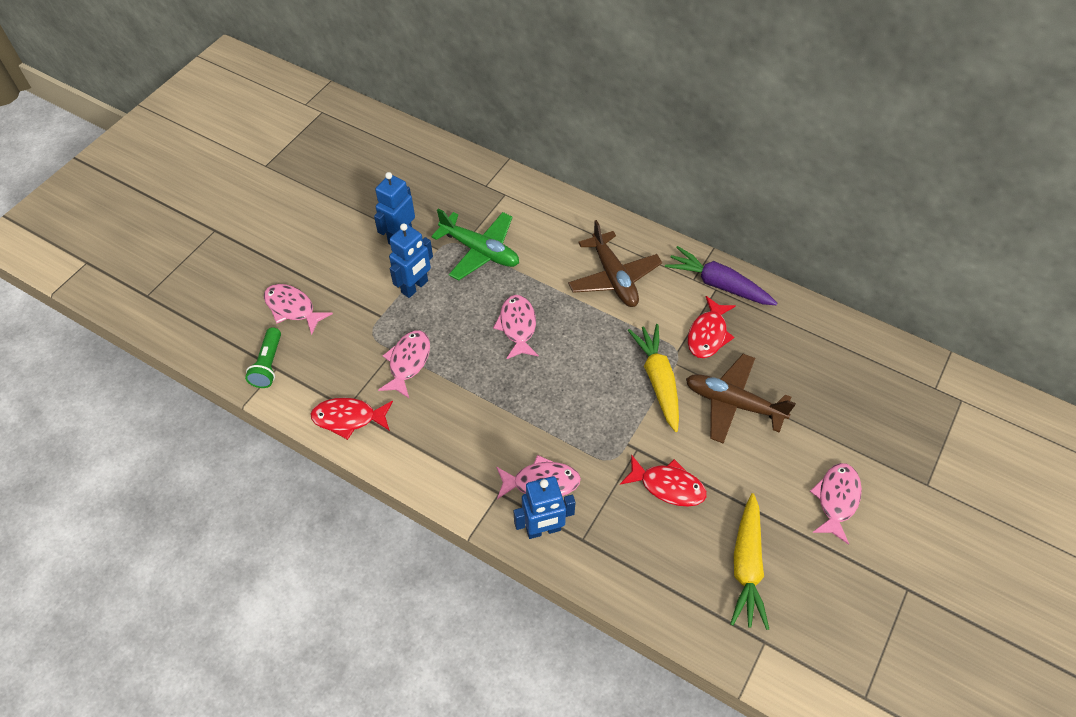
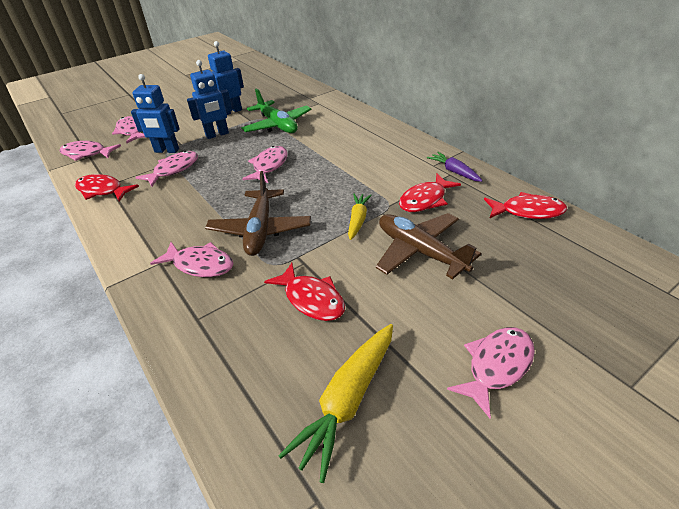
camera: 25 degrees right, 15 degrees down
green flashlight [245,327,281,388] -> pink fish [59,141,121,161]
blue robot [514,476,576,539] -> blue robot moved to [131,74,180,153]
brown plane [568,220,662,307] -> brown plane moved to [205,171,311,256]
yellow carrot [628,324,679,432] -> yellow carrot [348,194,372,240], size x0.61
purple carrot [665,246,778,305] -> purple carrot [427,152,483,182], size x0.61
none -> red fish [484,192,567,219]

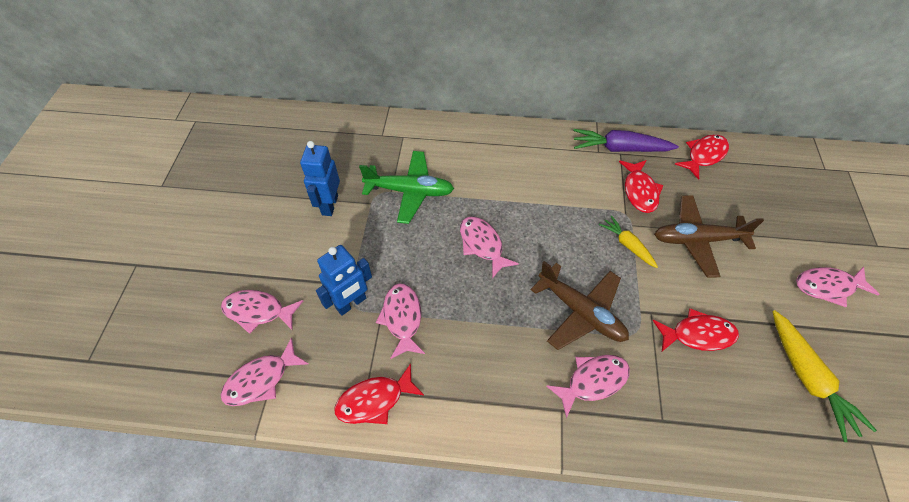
camera: 50 degrees left, 15 degrees up
blue robot [187,60,232,139] -> none
purple carrot [427,152,483,182] -> purple carrot [573,129,679,152], size x1.64
pink fish [447,327,535,418] -> pink fish turned 90 degrees counterclockwise [796,267,880,307]

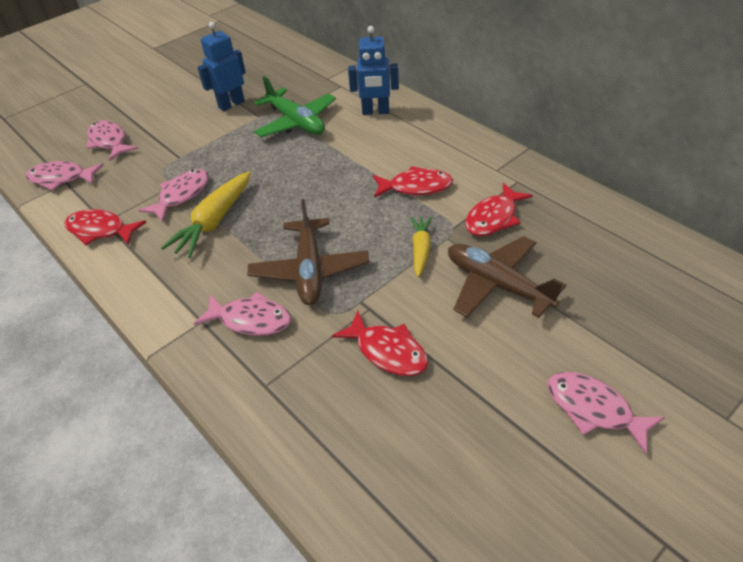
camera: 45 degrees right, 10 degrees down
blue robot [316,245,372,315] -> blue robot moved to [348,26,399,115]
pink fish [460,216,519,278] -> none
purple carrot [573,129,679,152] -> none
red fish [675,134,729,180] -> red fish moved to [373,166,453,198]
yellow carrot [773,310,877,442] -> yellow carrot moved to [161,171,250,258]

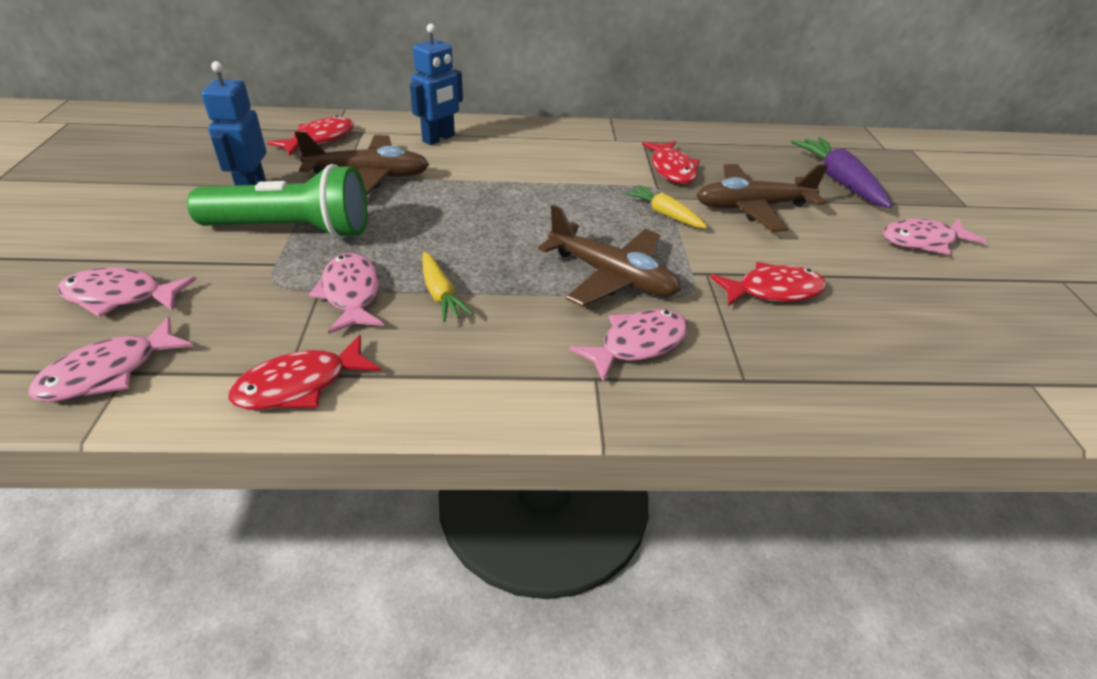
camera: 55 degrees left, 5 degrees down
yellow carrot [161,171,250,258] -> yellow carrot [422,252,473,322], size x0.61
green plane [254,76,336,137] -> brown plane [295,131,429,196]
red fish [373,166,453,198] -> red fish moved to [267,116,354,156]
none -> green flashlight [187,164,367,239]
none -> purple carrot [791,137,892,208]

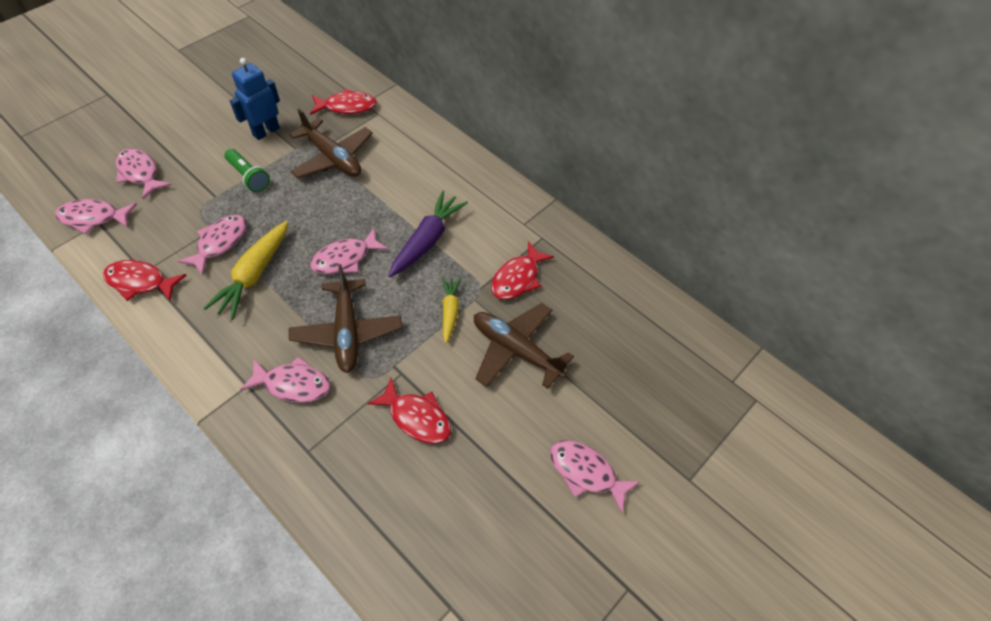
camera: 45 degrees right, 15 degrees up
green flashlight [187,164,367,239] -> green flashlight [225,149,270,192], size x0.54
blue robot [410,24,463,145] -> none
yellow carrot [422,252,473,322] -> yellow carrot [204,221,288,320], size x1.64
purple carrot [791,137,892,208] -> purple carrot moved to [388,191,468,277]
none -> pink fish [310,228,389,274]

